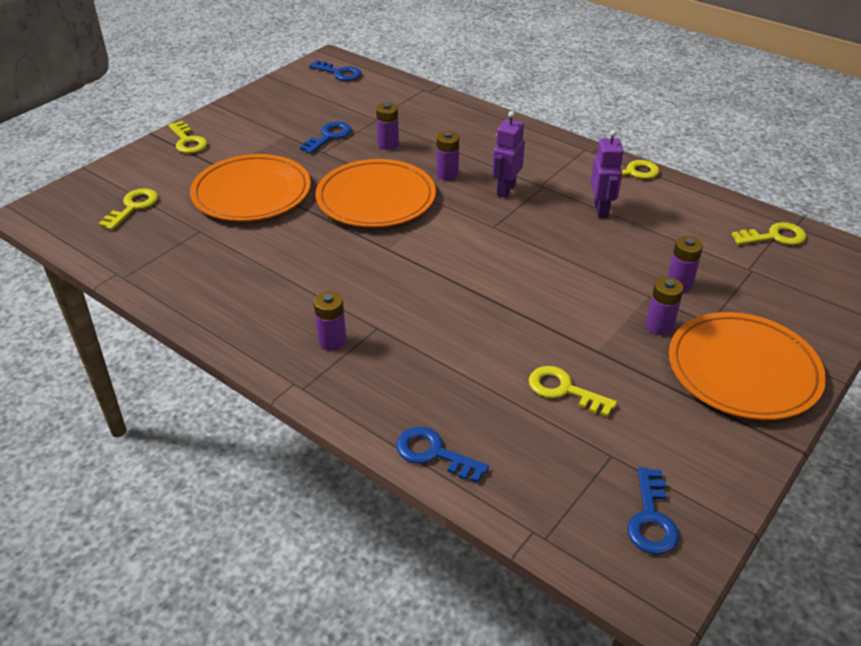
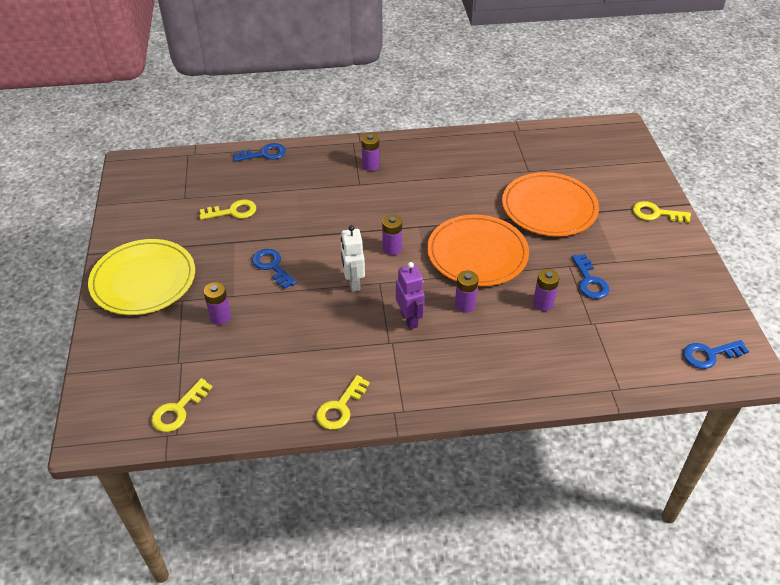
camera: 135 degrees right, 5 degrees up
yellow key [99,188,158,230] -> none
purple robot [591,130,624,218] -> none
blue key [627,467,679,555] -> blue key moved to [252,249,297,289]
purple battery [646,277,684,335] -> purple battery moved to [382,215,402,255]
orange plate [669,312,826,420] -> yellow plate [88,239,195,315]
none -> white robot [341,225,365,292]

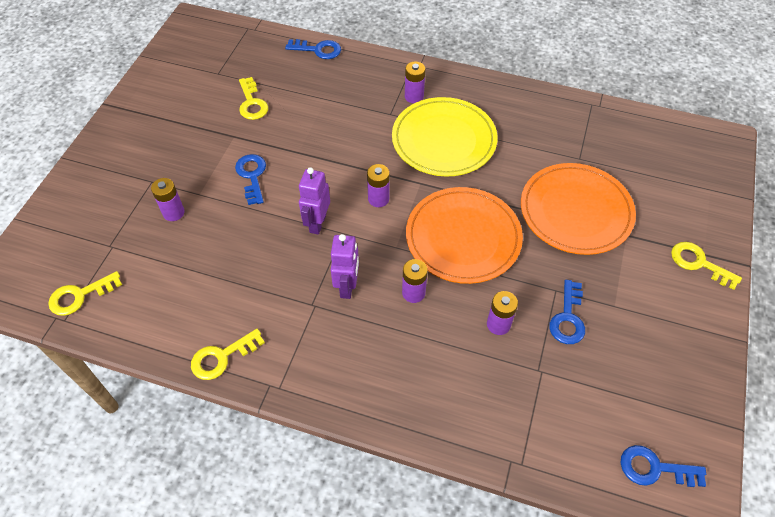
camera: 25 degrees right, 10 degrees up
yellow plate [88,239,195,315] -> yellow plate moved to [392,97,498,176]
yellow key [199,200,256,220] -> yellow key turned 60 degrees clockwise [239,77,268,120]
white robot [341,225,365,292] -> purple robot [299,167,330,235]

